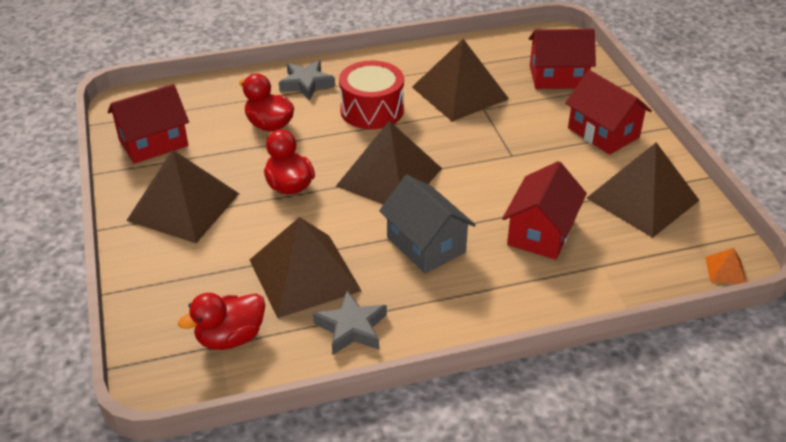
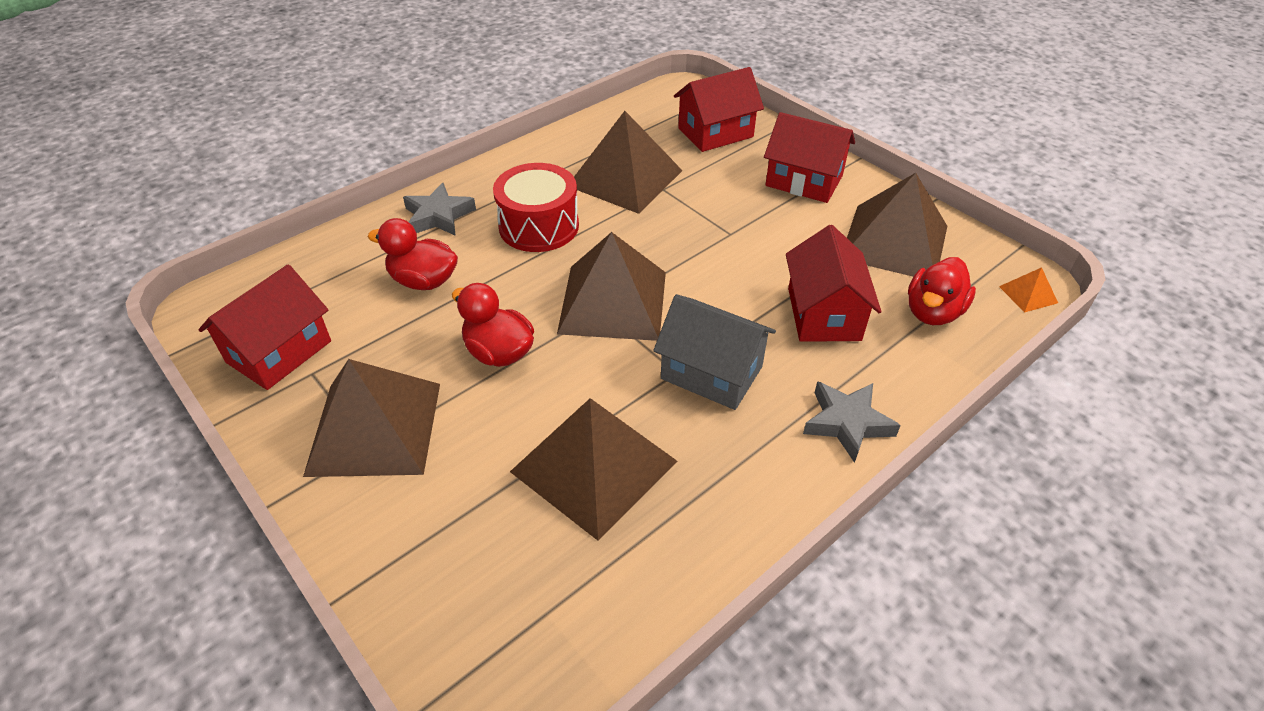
camera: 25 degrees left, 5 degrees up
red duck [178,293,265,350] -> red duck moved to [908,257,976,325]
grey star [313,291,387,355] -> grey star moved to [803,381,901,463]

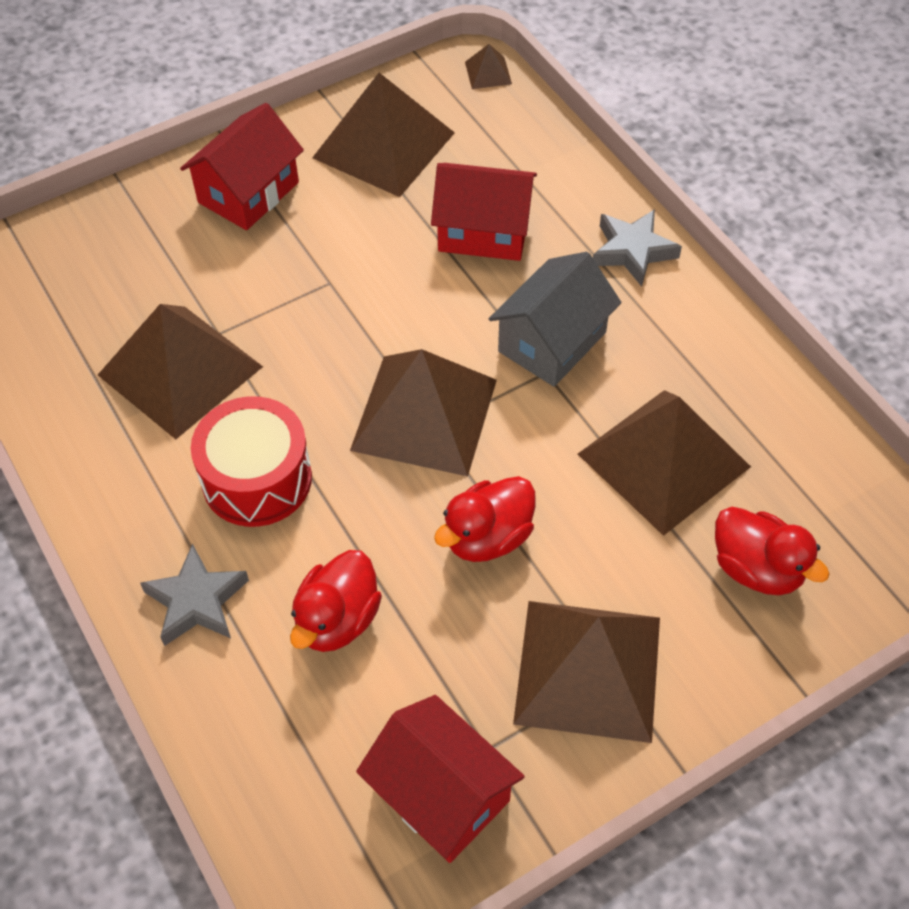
camera: 80 degrees left, 10 degrees up
red house [674,67,764,152] -> none
red duck [908,257,976,325] -> red duck moved to [715,507,830,595]
orange pyramid [999,267,1058,313] -> brown pyramid [465,44,512,89]

